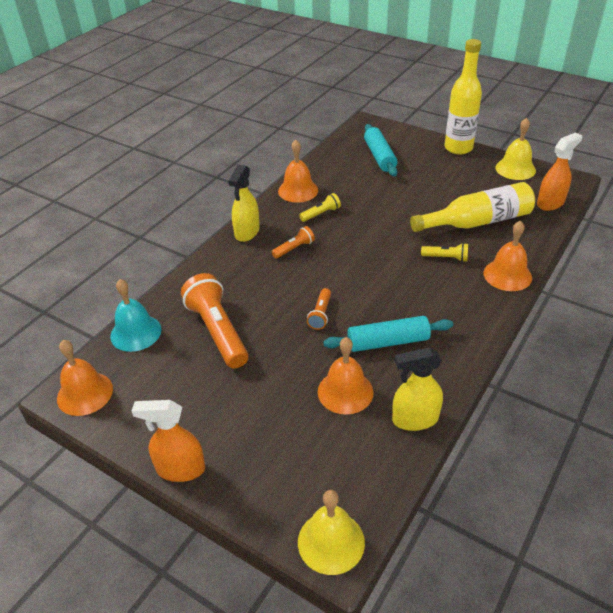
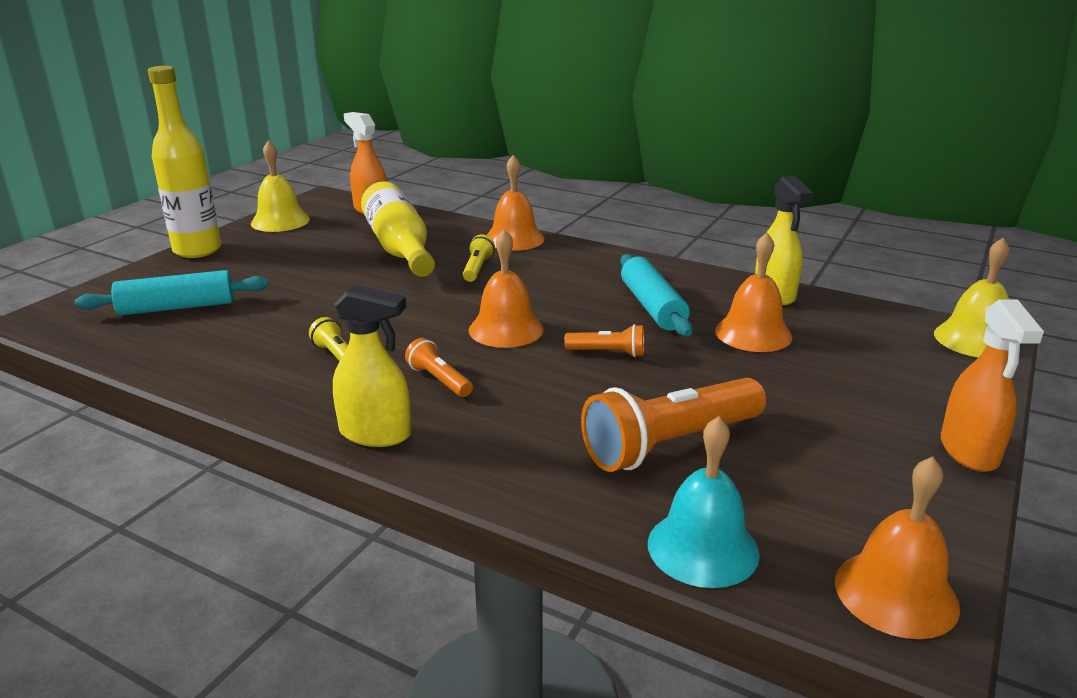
camera: 95 degrees left, 15 degrees down
orange bell [278,140,318,203] -> orange bell moved to [469,229,544,348]

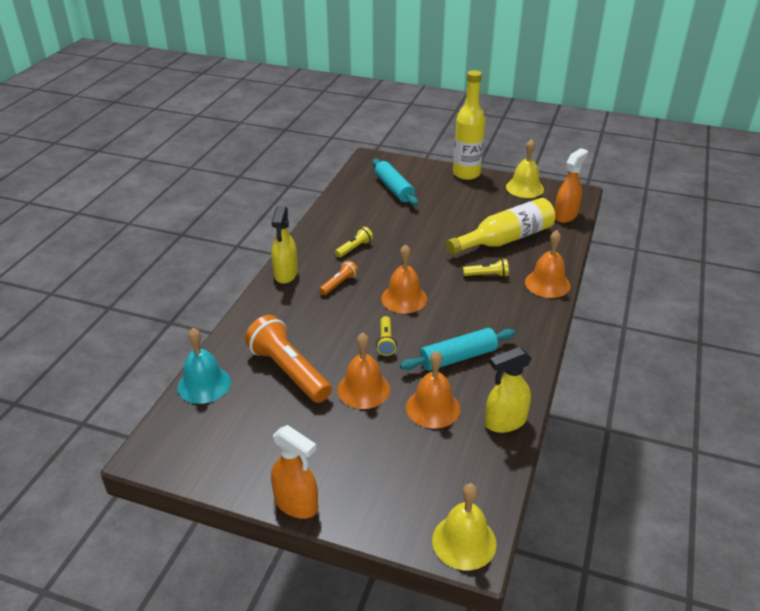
camera: 80 degrees right, 10 degrees up
orange flashlight [564,324,644,357] -> yellow flashlight [376,316,397,356]
orange bell [835,457,960,639] -> orange bell moved to [337,333,390,409]
orange spray bottle [941,299,1044,472] -> orange spray bottle turned 135 degrees counterclockwise [271,425,318,519]

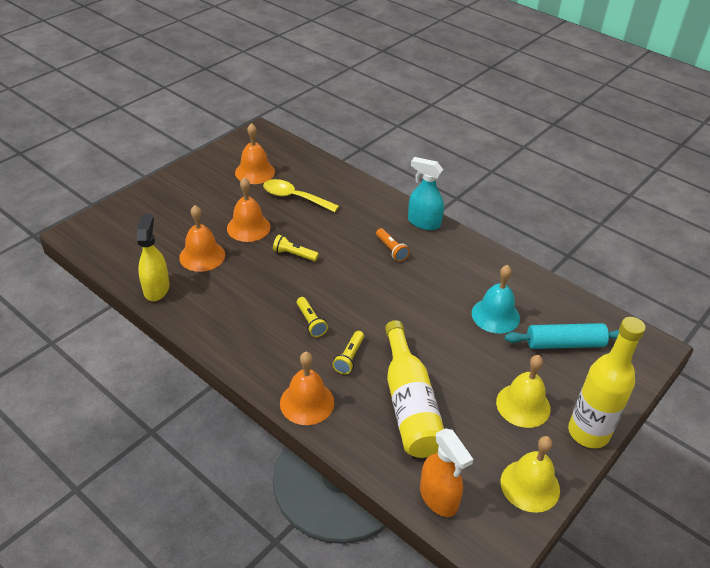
camera: 110 degrees right, 5 degrees up
turquoise bell [177,328,231,404] -> turquoise bell moved to [472,265,520,334]
orange flashlight [245,315,332,403] -> yellow spoon [263,179,339,212]
yellow spray bottle [271,206,298,284] -> turquoise spray bottle [408,157,444,230]
orange spray bottle [271,425,318,519] -> none
yellow flashlight [335,227,373,258] -> yellow flashlight moved to [297,297,328,337]
orange bell [381,244,427,313] -> orange bell moved to [235,123,275,184]
turquoise rolling pin [400,328,515,371] -> none
yellow bell [432,483,497,570] -> yellow bell moved to [496,355,551,428]

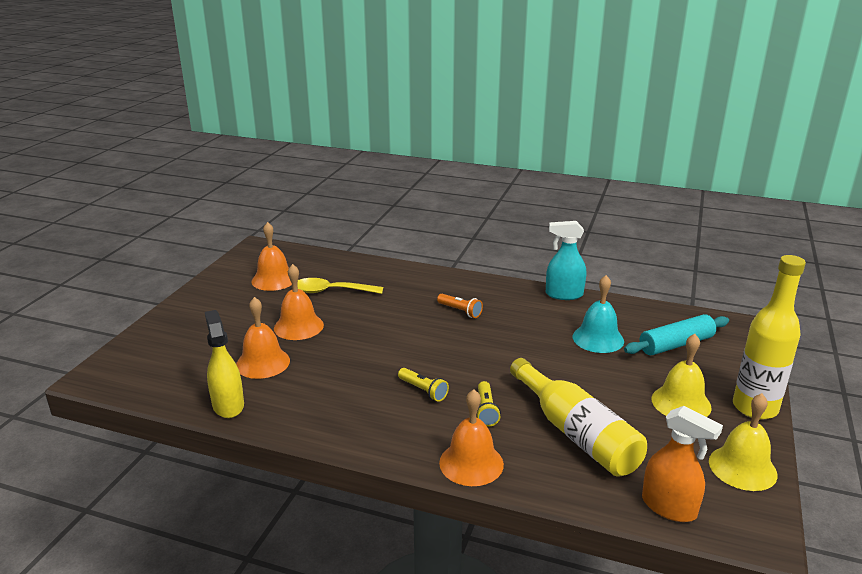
camera: 20 degrees left, 15 degrees down
yellow flashlight [273,235,319,262] -> none
turquoise spray bottle [408,157,444,230] -> turquoise spray bottle moved to [546,221,586,300]

